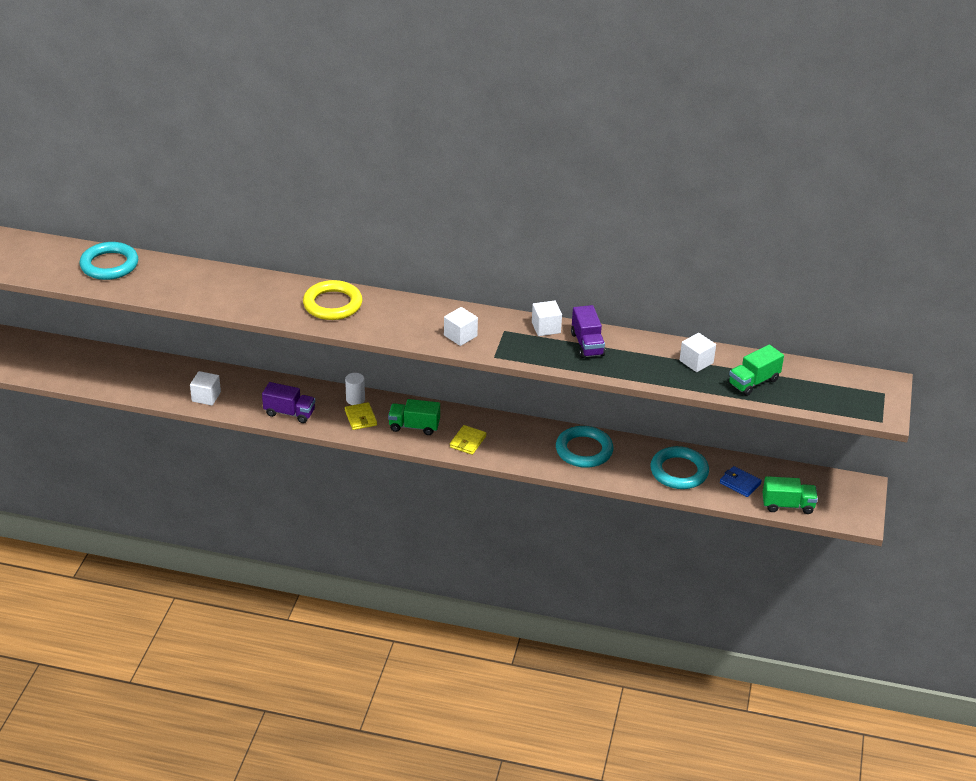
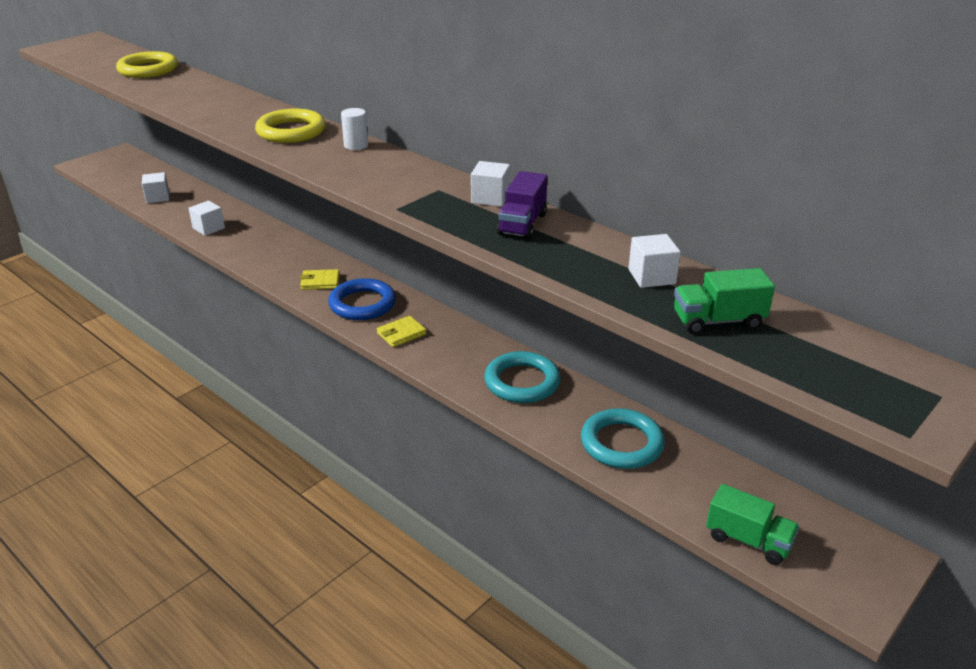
camera: 30 degrees right, 5 degrees down
turquoise ring [80,242,138,280] -> yellow ring [116,51,178,78]
purple truck [262,382,315,423] -> none
white cylinder [345,373,365,405] -> white cylinder moved to [341,108,368,150]
yellow wallet [345,402,377,430] -> yellow wallet turned 75 degrees clockwise [300,269,340,290]
green truck [388,399,440,435] -> blue ring [328,278,396,320]
white cube [444,307,478,346] -> white cube moved to [142,172,170,203]
blue wallet [720,466,762,497] -> none

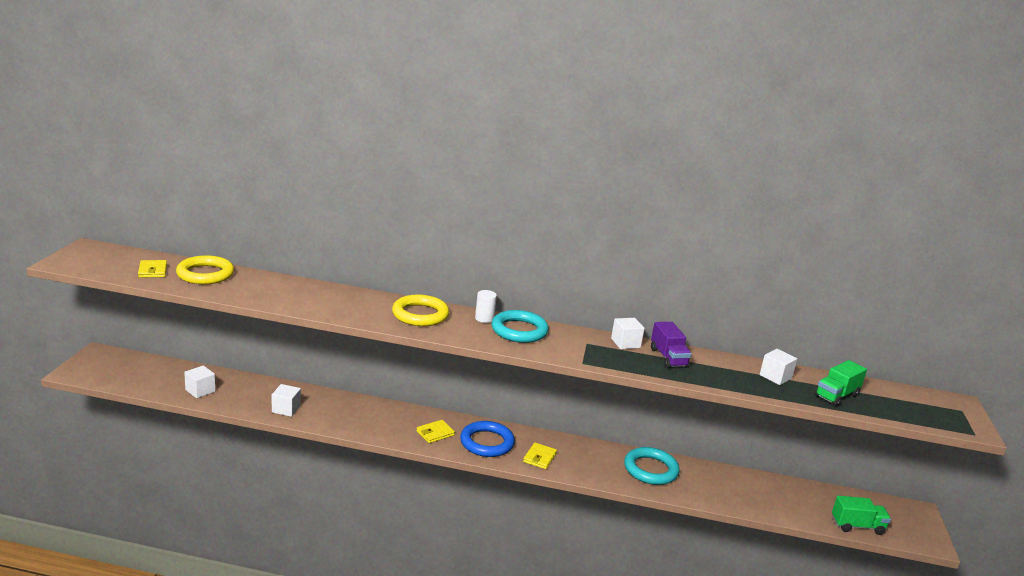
camera: 35 degrees left, 10 degrees down
turquoise ring [581,408,665,469] -> turquoise ring moved to [492,310,549,343]
none -> yellow wallet [138,260,167,278]

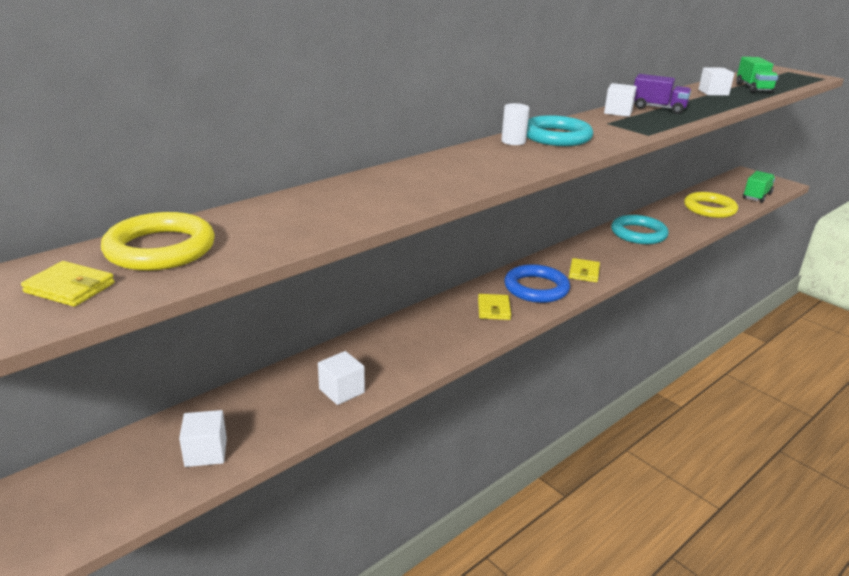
camera: 50 degrees left, 5 degrees up
yellow ring [392,294,449,326] -> yellow ring moved to [684,192,738,218]
yellow wallet [523,443,557,469] -> yellow wallet turned 45 degrees clockwise [569,258,600,282]

